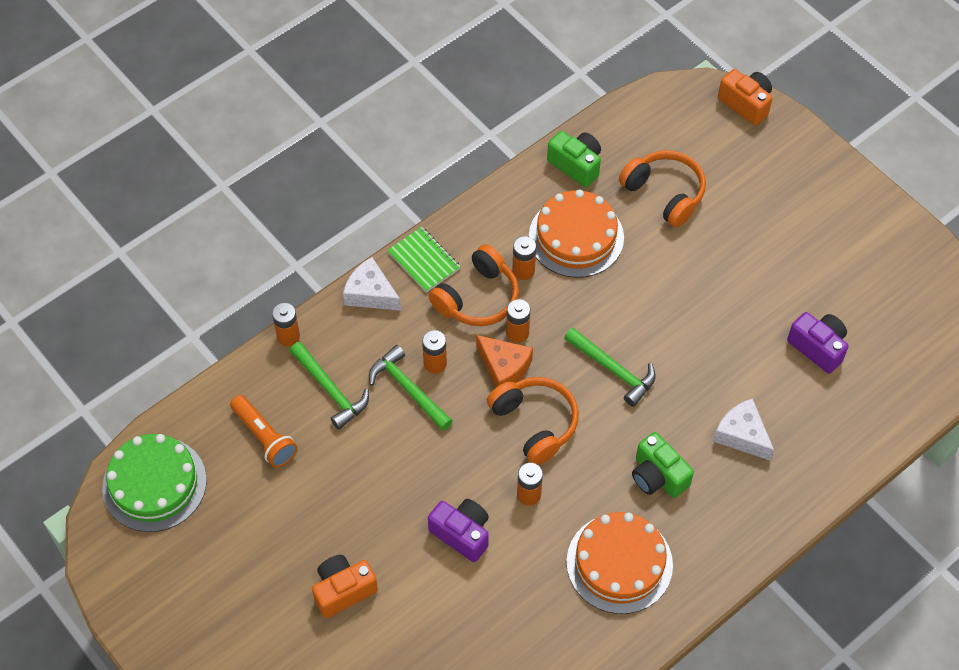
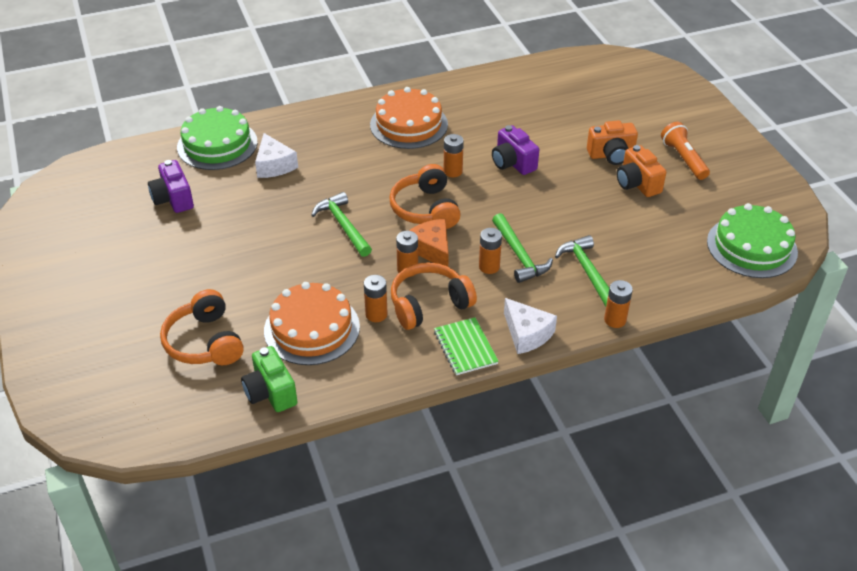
camera: 160 degrees left, 15 degrees down
orange flashlight [230,395,298,467] -> orange flashlight moved to [661,122,710,180]
green camera [632,432,694,498] -> none
orange camera [718,69,772,126] -> orange camera moved to [617,145,666,197]
none -> green cake [177,106,258,170]

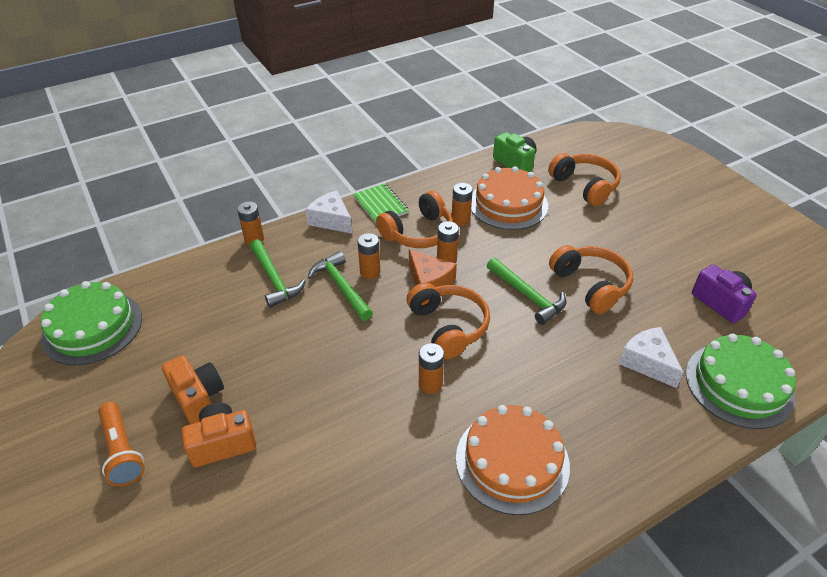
camera: 170 degrees right, 0 degrees up
purple camera [492,125,539,175] -> none
none -> orange headphones [549,245,633,314]

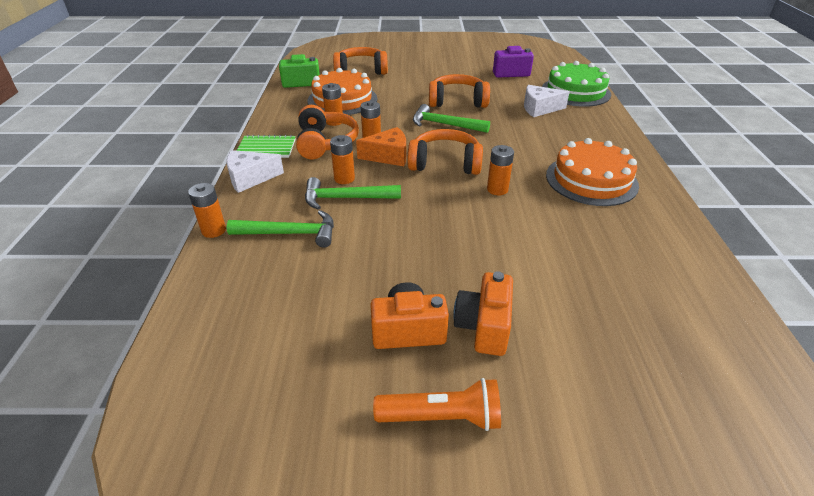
camera: 60 degrees left, 5 degrees down
green cake [41,281,142,365] -> none
green hammer [487,258,566,325] -> green hammer turned 150 degrees counterclockwise [413,104,490,133]

